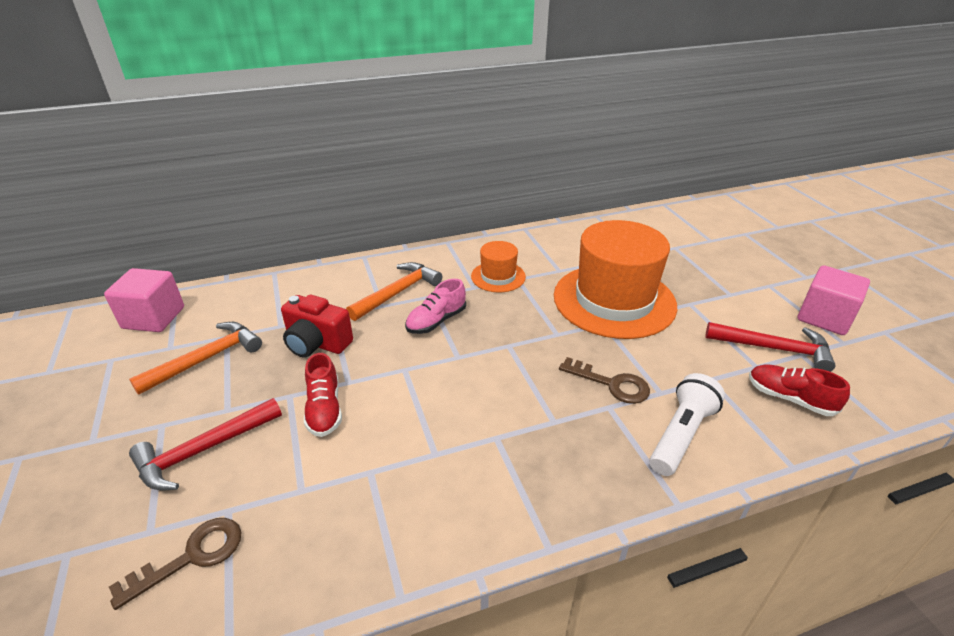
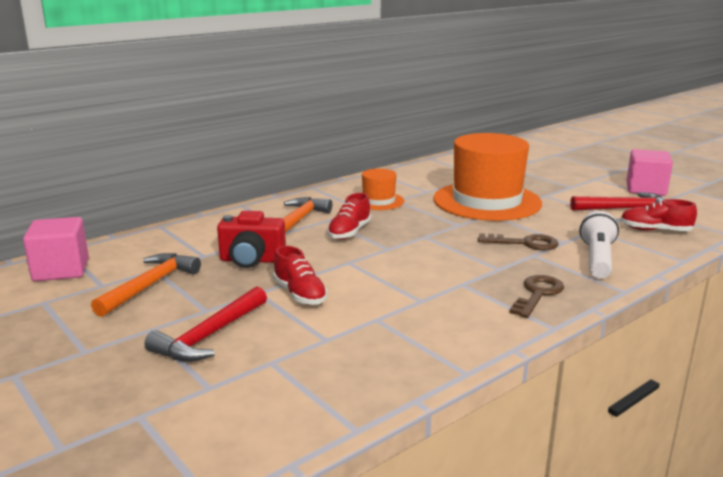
camera: 20 degrees left, 15 degrees down
brown key [109,518,242,610] -> brown key moved to [509,275,564,318]
pink shoe [405,279,466,334] -> red shoe [327,193,371,240]

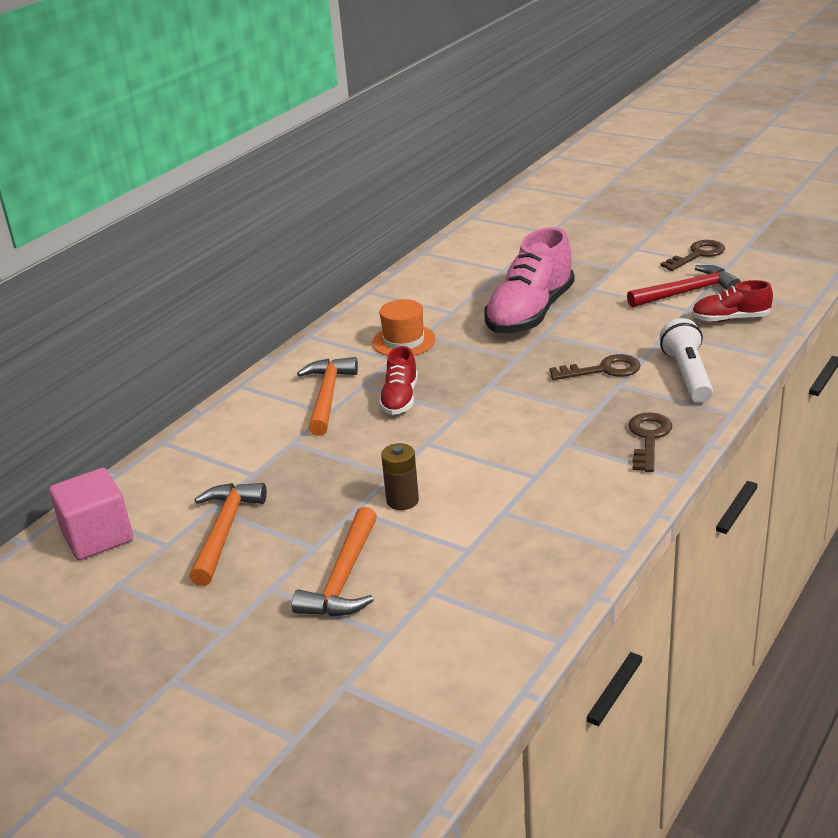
camera: 15 degrees left, 10 degrees up
red hammer [144,286,267,362] -> orange hammer [292,507,377,616]
red camera [217,211,286,268] -> none
red shoe [273,246,327,305] -> brown battery [381,443,419,510]
orange hat [433,133,542,221] -> pink shoe [484,227,574,333]
pink cube [626,149,673,196] -> brown key [660,240,725,271]

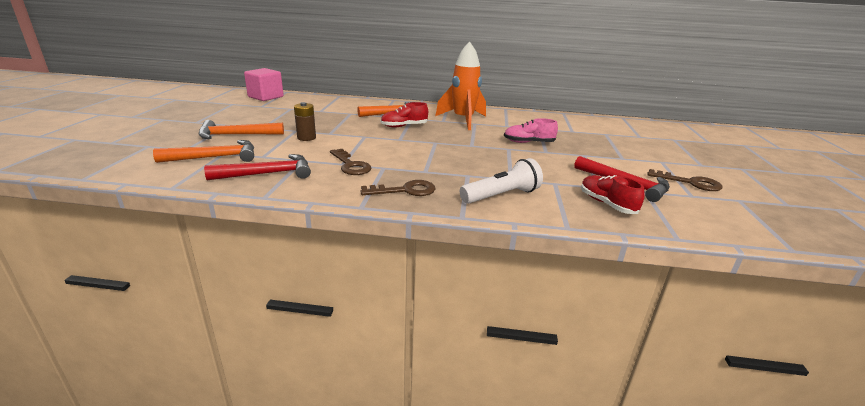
camera: 60 degrees right, 5 degrees down
orange hammer [189,483,267,586] -> orange hammer moved to [153,140,254,163]
orange hat [372,299,436,356] -> orange rocket [435,41,486,130]
pink shoe [484,227,574,333] -> pink shoe [504,118,558,143], size x0.53
brown key [550,354,641,380] -> brown key moved to [330,149,371,175]
none -> red hammer [204,154,311,180]

